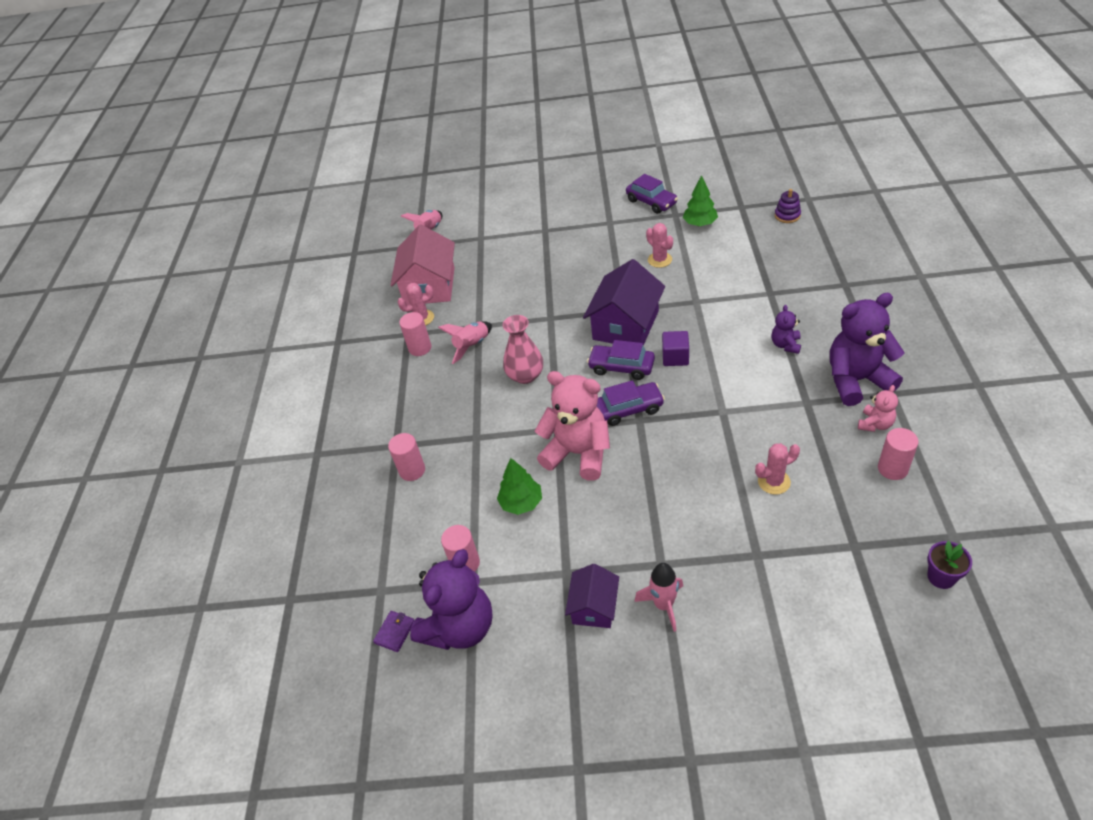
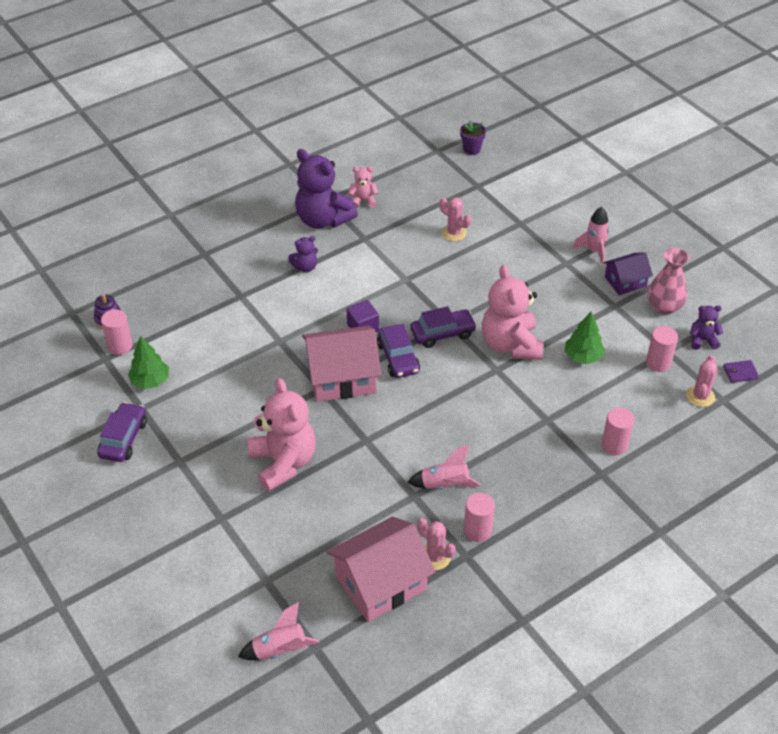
camera: 130 degrees left, 0 degrees up
purple teddy bear [410,549,493,650] -> purple teddy bear [690,305,723,350], size x0.48
pink vase [503,315,543,384] -> pink vase moved to [648,248,689,315]
purple house [583,259,665,346] -> pink house [302,326,381,402]
purple car [597,380,665,426] -> purple car turned 120 degrees clockwise [411,306,477,348]
pink cactus [646,223,673,268] -> pink cactus moved to [686,355,717,407]
pink cylinder [878,428,919,480] -> pink cylinder moved to [101,309,133,355]
none -> pink teddy bear [248,378,316,492]

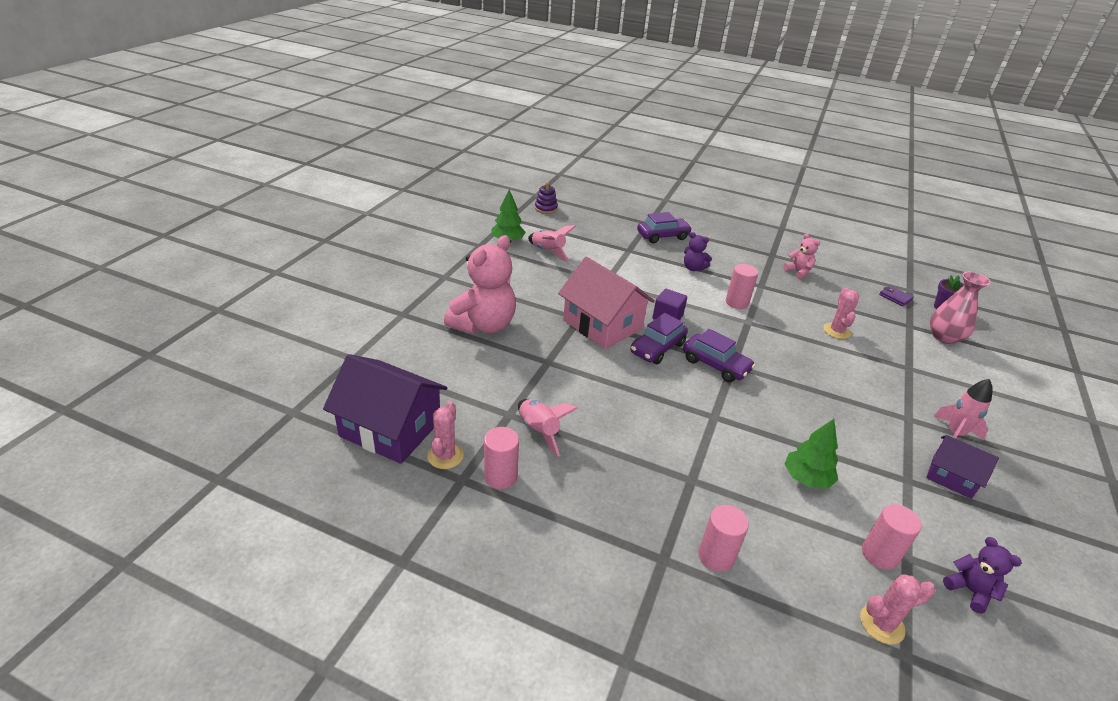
camera: 55 degrees right, 10 degrees down
purple car [97,402,147,462] -> purple car moved to [637,212,692,243]
pink cylinder [101,309,133,355] -> pink cylinder moved to [726,264,758,309]
pink rocket [238,602,319,660] -> pink rocket moved to [528,225,576,262]
purple teddy bear [295,149,358,229] -> none
pink house [327,516,436,622] -> purple house [323,354,447,464]
pink teddy bear [482,265,544,360] -> none
pink vase [648,248,689,315] -> pink vase moved to [930,272,991,344]
purple wallet [723,360,759,383] -> purple wallet moved to [879,286,914,306]

